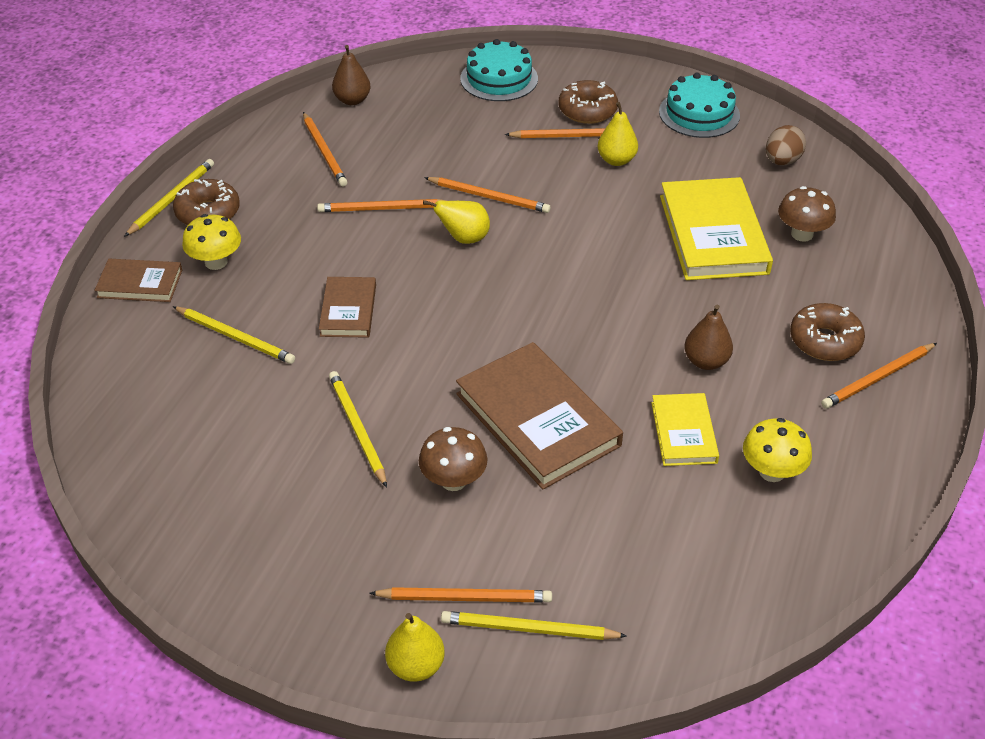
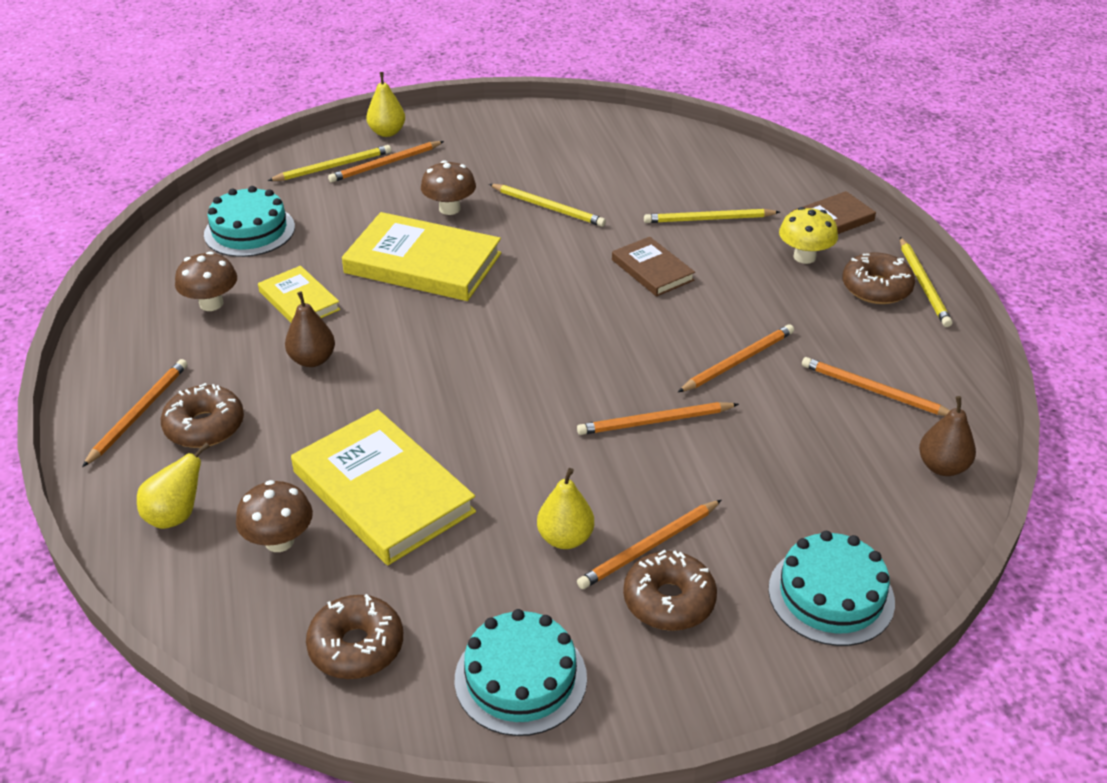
camera: 145 degrees right, 5 degrees down
yellow pear [423,200,490,244] -> yellow pear moved to [137,442,210,529]
brown book [456,342,623,489] -> yellow book [342,212,501,301]
yellow mushroom [743,418,812,482] -> brown mushroom [175,251,237,311]
brown egg [766,125,806,166] -> brown donut [306,594,403,679]
none -> turquoise cake [204,186,295,257]

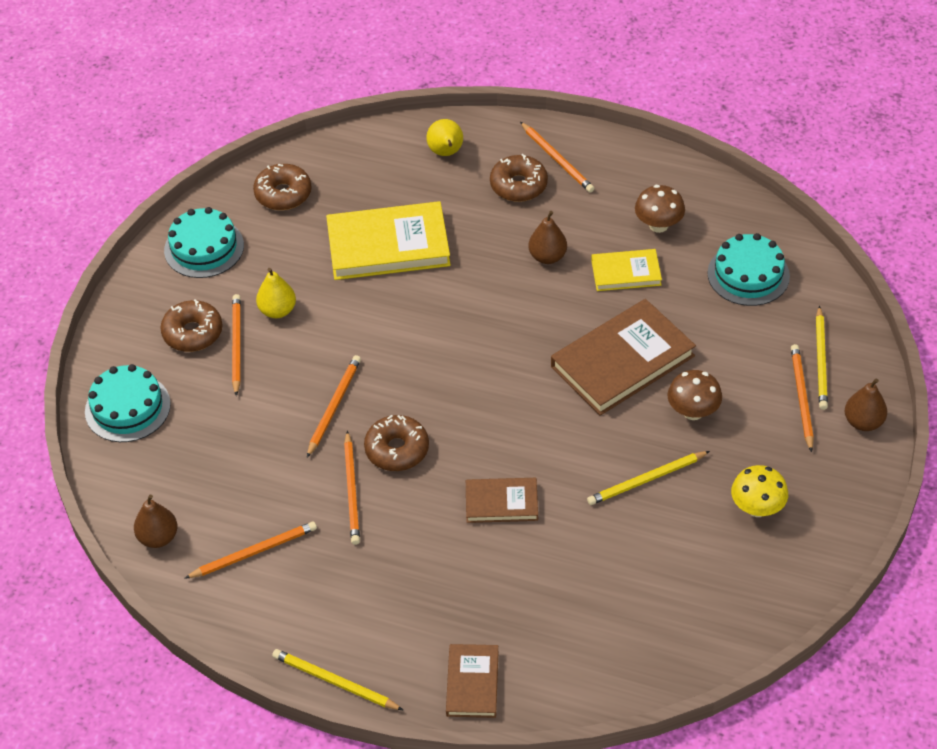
camera: 125 degrees right, 10 degrees up
brown mushroom [236,480,313,552] -> none
yellow book [342,212,501,301] -> brown book [551,299,696,416]
yellow pear [366,72,405,137] -> brown pear [845,379,887,431]
yellow pencil [644,209,780,223] -> none
yellow mushroom [779,207,838,264] -> yellow mushroom moved to [731,465,788,517]
brown donut [842,252,915,304] -> brown donut moved to [364,415,429,471]

